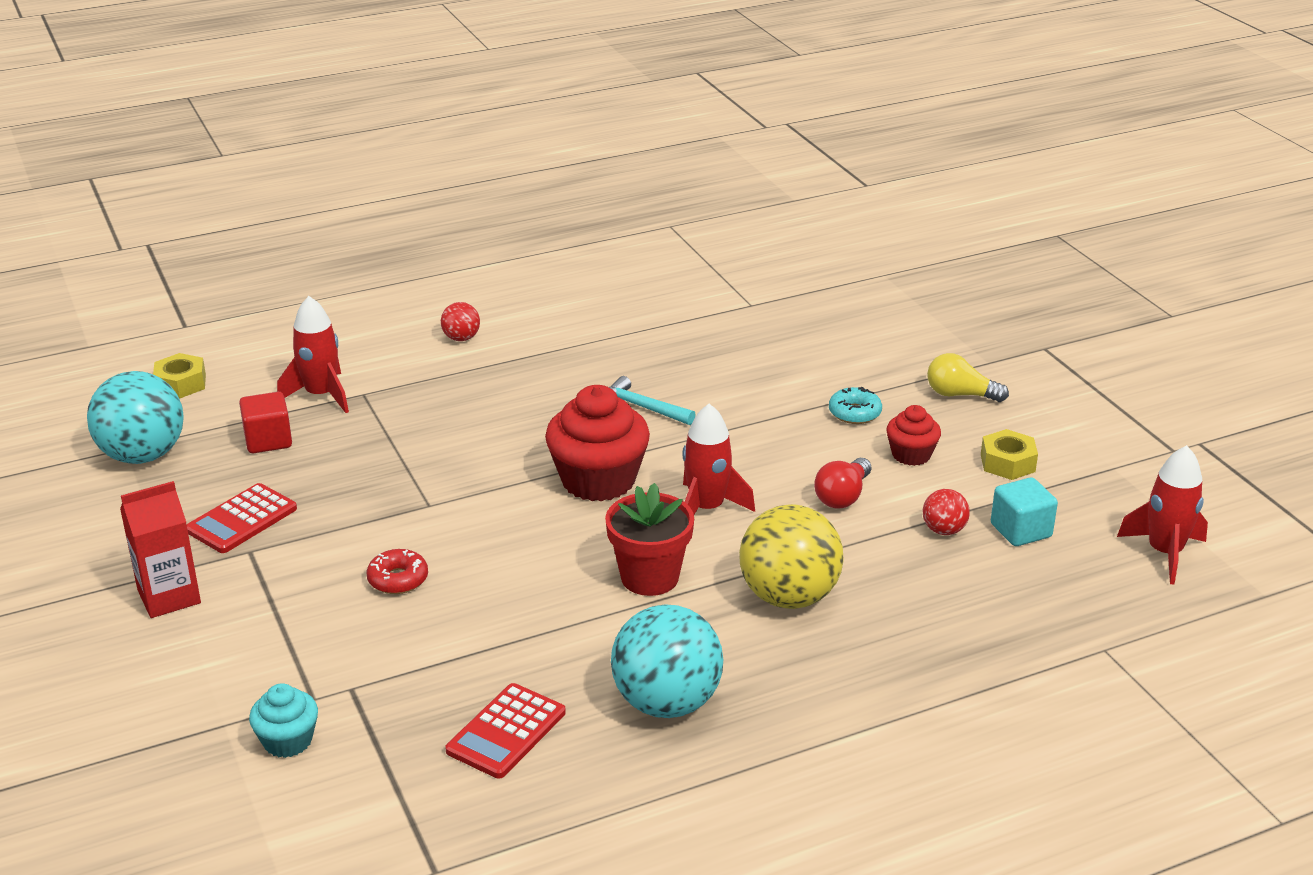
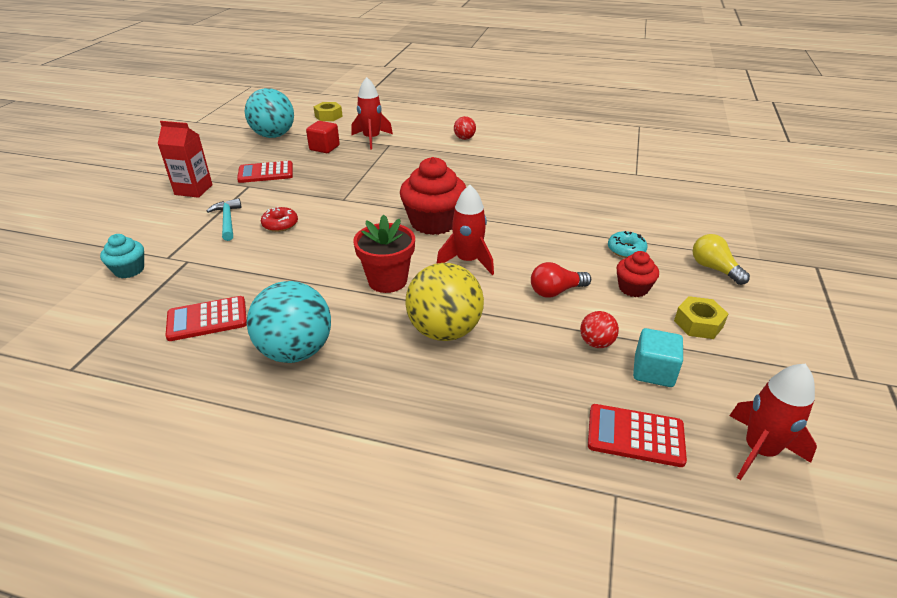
camera: 40 degrees right, 5 degrees up
turquoise hammer [609,376,696,425] -> turquoise hammer moved to [207,198,242,241]
none -> red calculator [588,404,687,467]

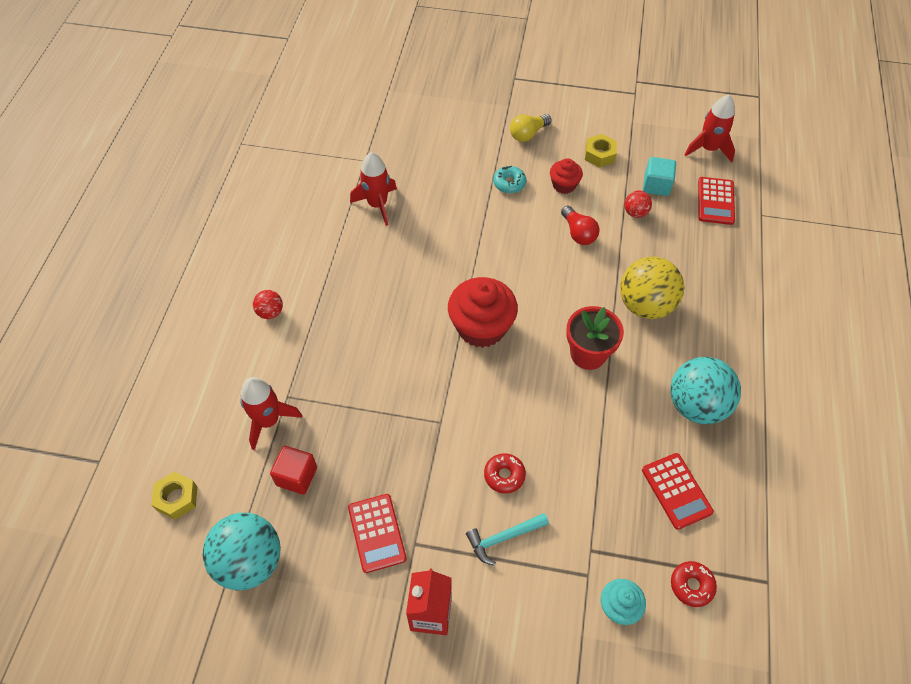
camera: 95 degrees left, 20 degrees up
red rocket [436,185,494,275] -> red rocket moved to [350,152,397,226]
none -> red donut [671,561,717,607]

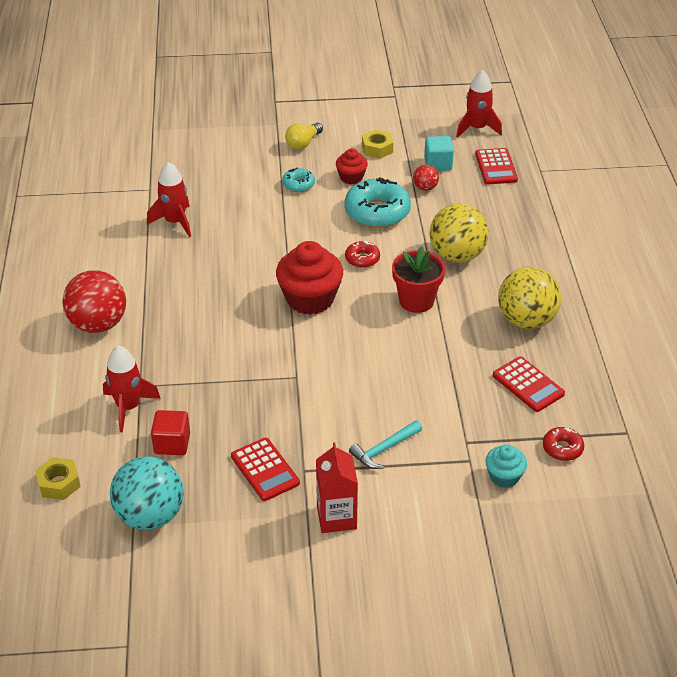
camera: 15 degrees left, 15 degrees down
red ball [253,290,283,319] -> red ball [62,270,126,333], size x2.11
red donut [484,453,526,493] -> red donut moved to [345,241,380,268]
red light bulb [561,205,600,245] -> turquoise donut [344,177,411,228]
turquoise ball [670,357,741,424] -> yellow ball [498,267,561,329]

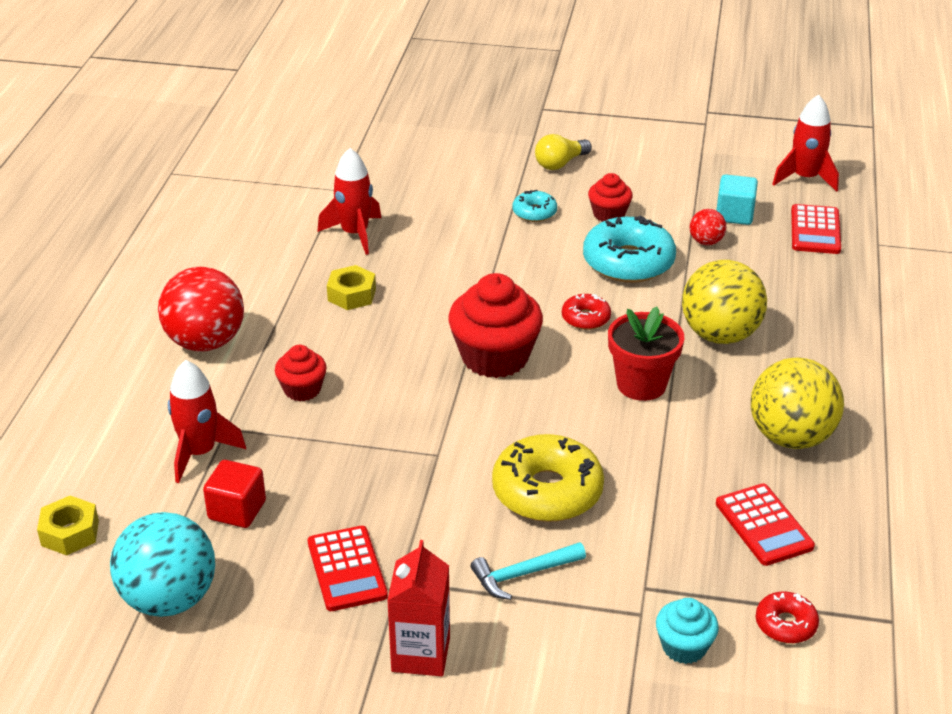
camera: 15 degrees right, 5 degrees down
yellow nut [362,129,393,159] -> yellow nut moved to [327,265,376,310]
none -> red cupcake [275,345,327,401]
none -> yellow donut [492,434,604,522]

